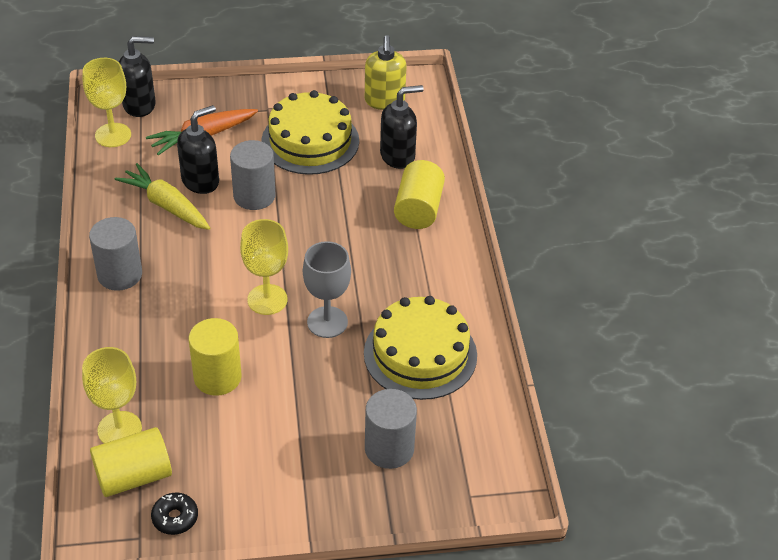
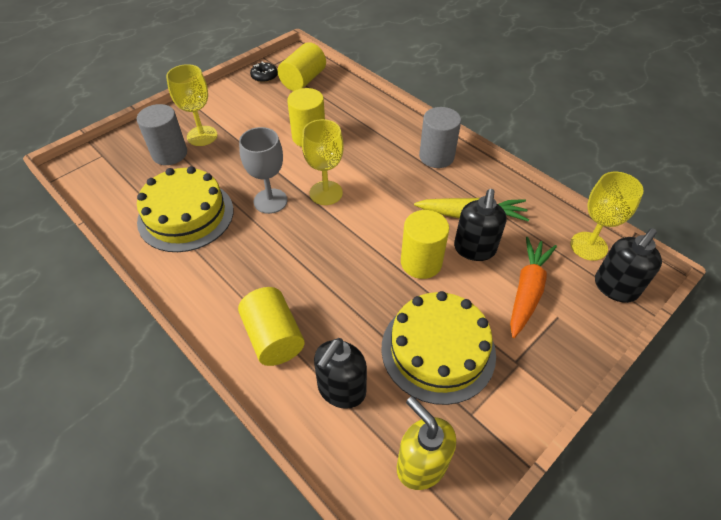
camera: 145 degrees right, 5 degrees up
yellow goblet [82,347,142,443] -> yellow goblet moved to [166,64,217,146]
grey cylinder [230,140,275,210] -> yellow cylinder [401,210,449,279]

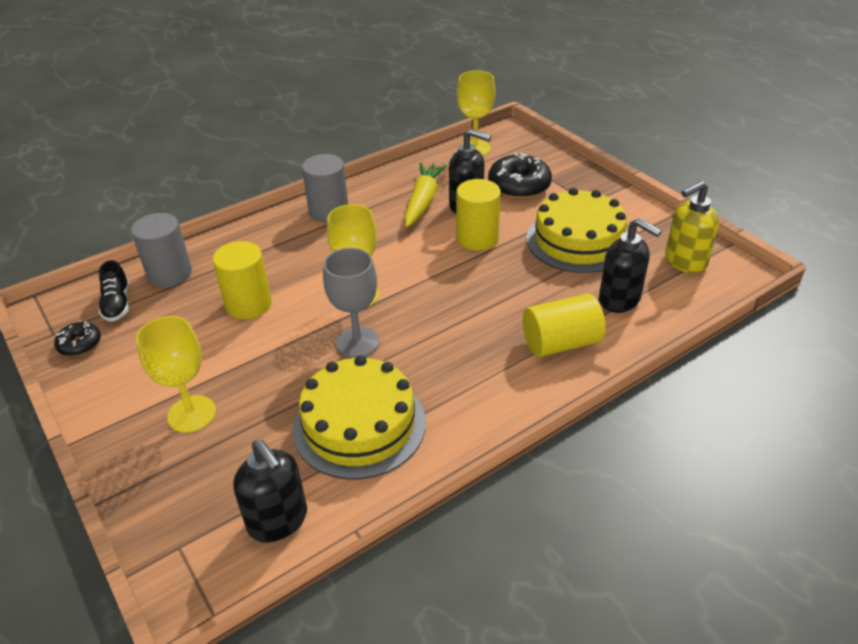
camera: 80 degrees left, 10 degrees down
grey cylinder [137,104,187,165] -> grey cylinder moved to [131,213,192,287]
yellow cylinder [278,42,326,91] -> black shoe [99,260,129,322]
orange carrot [510,237,557,338] -> black donut [488,153,552,199]
black soap dispenser [595,228,662,303] -> black soap dispenser moved to [233,439,307,543]

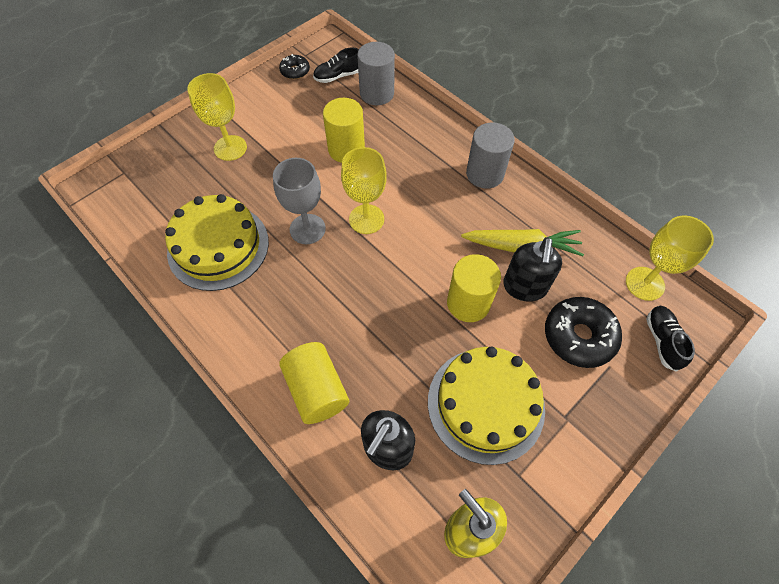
camera: 80 degrees right, 20 degrees up
black soap dispenser [233,439,307,543] -> none
none -> black shoe [646,306,695,372]

